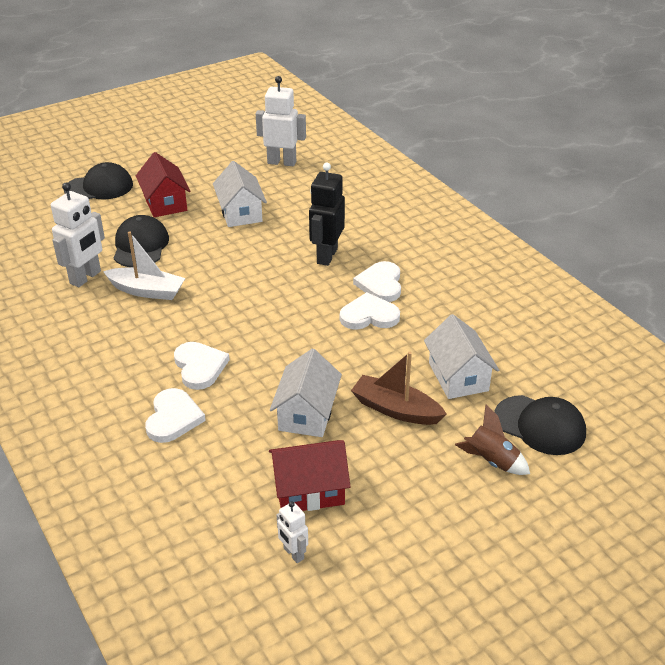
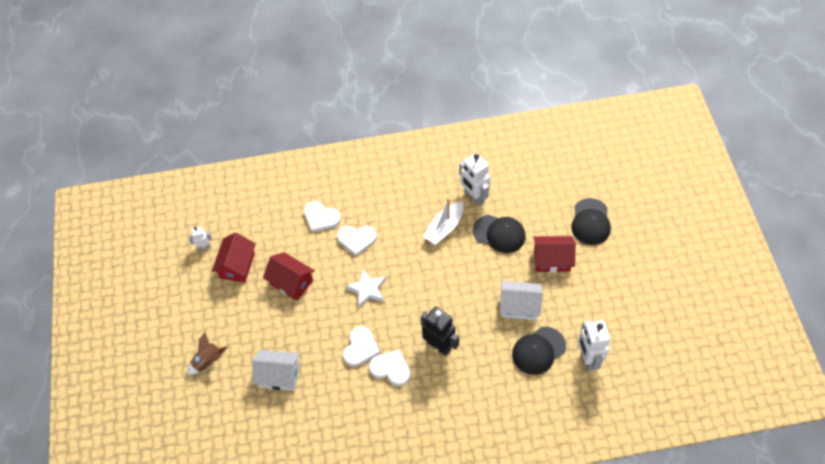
camera: 115 degrees right, 20 degrees up
white robot [256,76,306,166] -> white robot turned 135 degrees clockwise [578,320,610,371]
white house [270,349,342,437] -> red house [263,252,315,301]
brown boat [351,352,447,425] -> none
black cap [494,395,586,455] -> black cap moved to [512,327,566,375]
none -> white star [345,269,387,308]

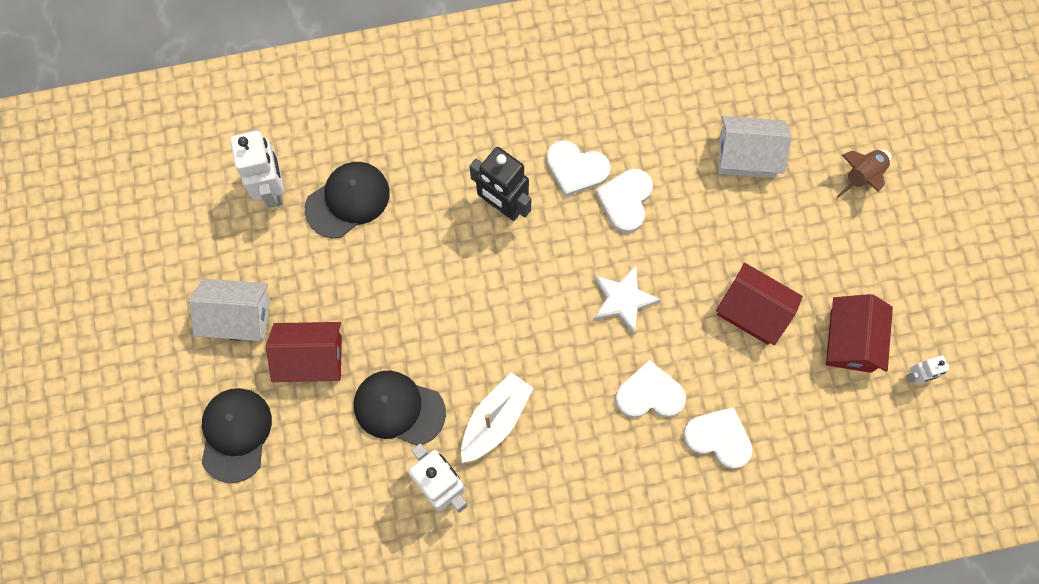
camera: 175 degrees right, 15 degrees up
white house [499,281,543,320] -> white house moved to [189,279,270,341]

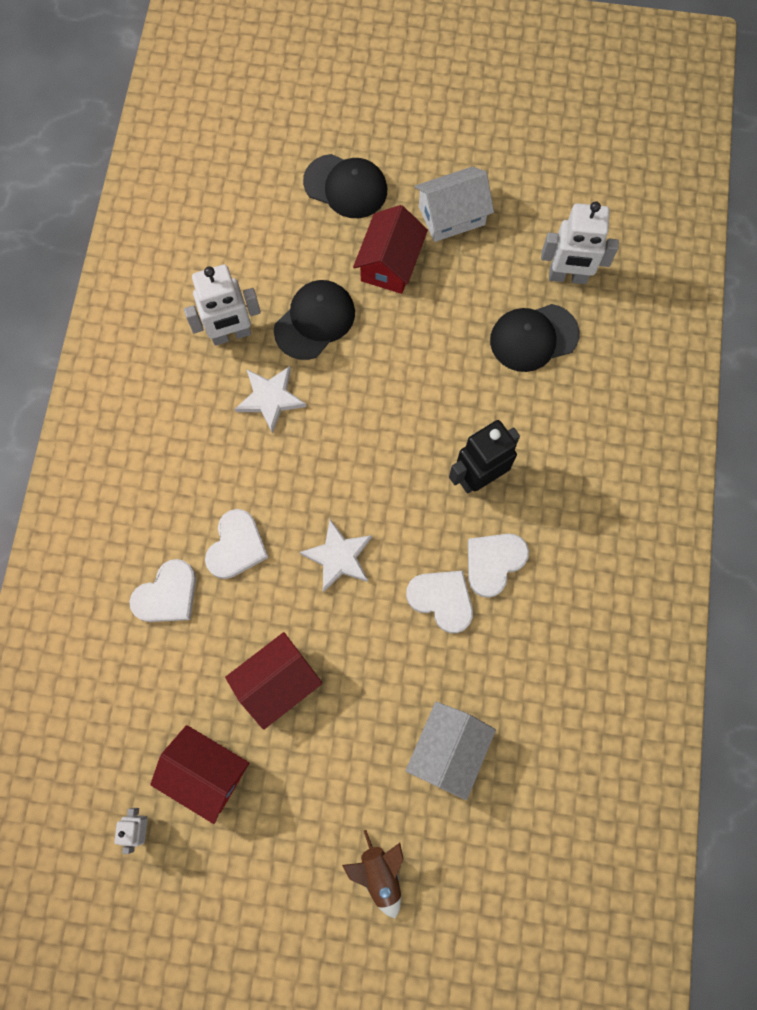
camera: 110 degrees right, 0 degrees up
white house [189,279,270,341] -> white house turned 45 degrees clockwise [415,167,494,242]
black cap [305,162,390,238] -> black cap turned 90 degrees clockwise [490,304,580,372]
white boat [461,372,534,463] -> white star [235,366,306,434]

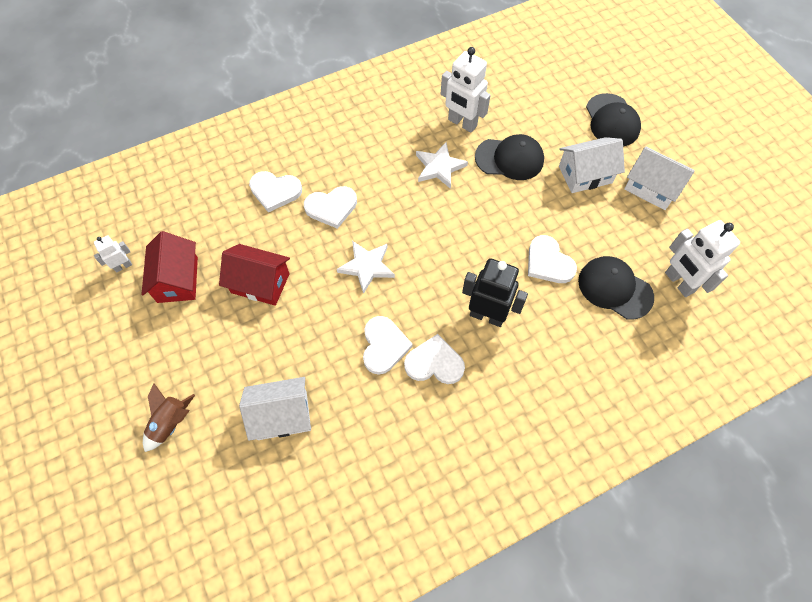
camera: 55 degrees right, 10 degrees down
red house [353,205,428,294] -> white house [559,137,625,193]
none -> white heart [528,235,577,283]

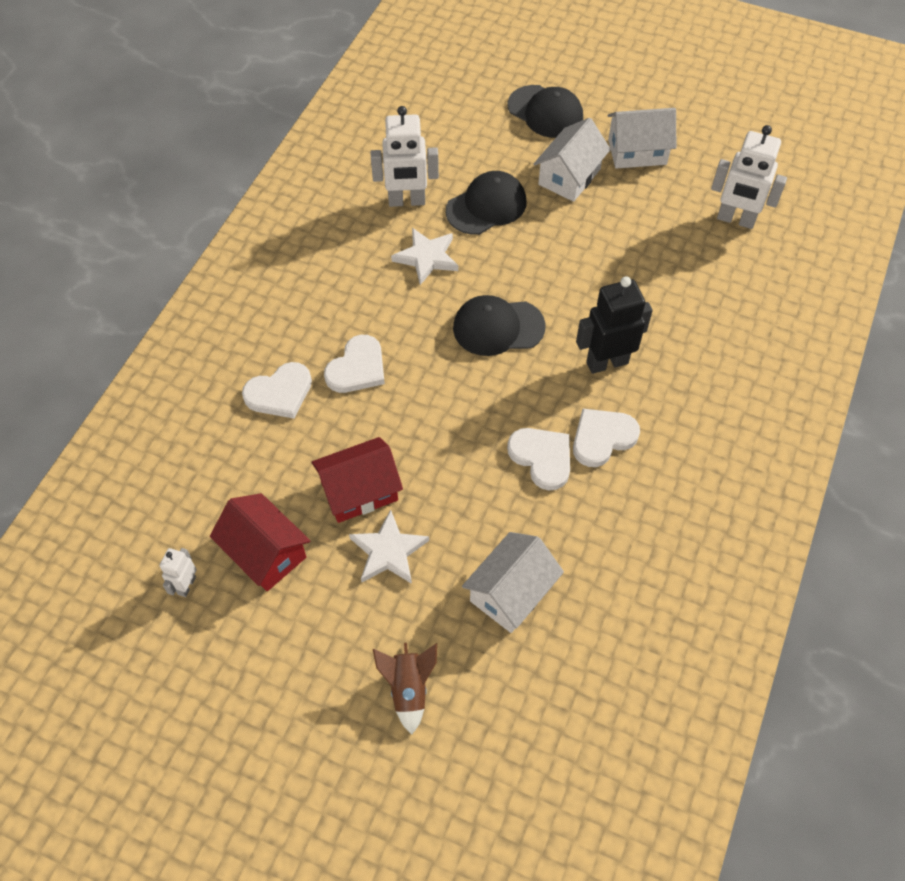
camera: 40 degrees left, 5 degrees down
white star [337,241,395,294] -> white star moved to [349,510,429,584]
white heart [528,235,577,283] -> none
black cap [578,256,654,320] -> black cap moved to [453,295,546,356]

